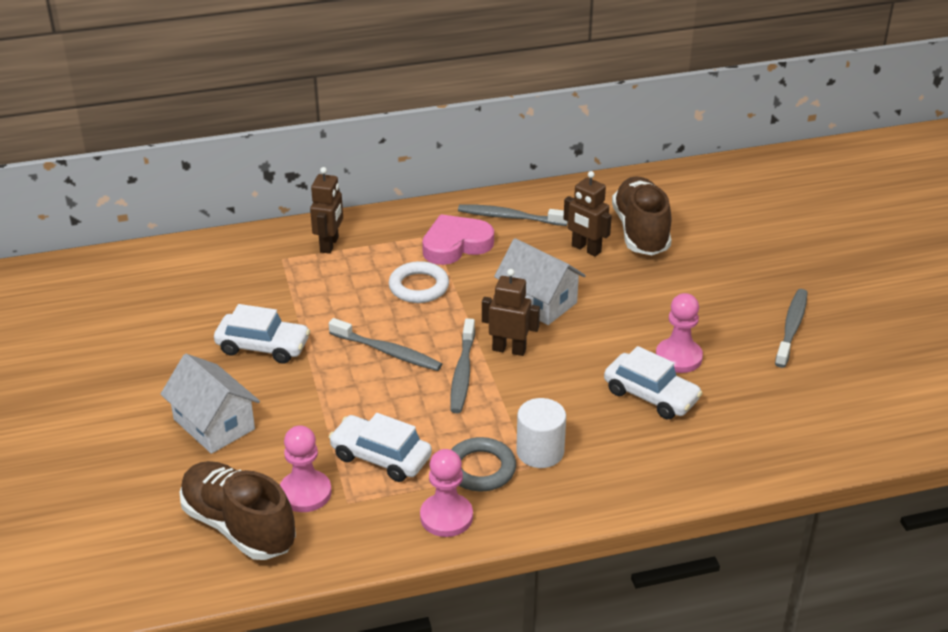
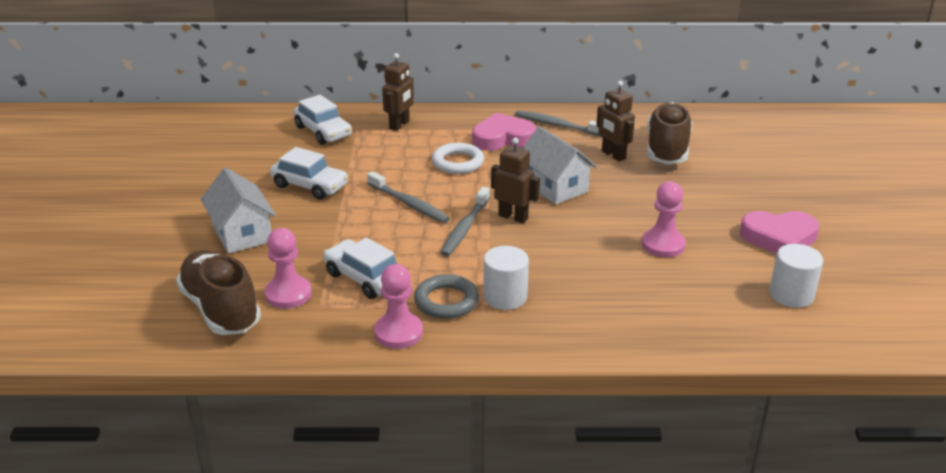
camera: 15 degrees right, 5 degrees down
white car [604,346,702,419] -> white car moved to [293,95,352,145]
grey toothbrush [775,289,808,368] -> pink heart [740,211,819,254]
none -> white cylinder [769,244,823,308]

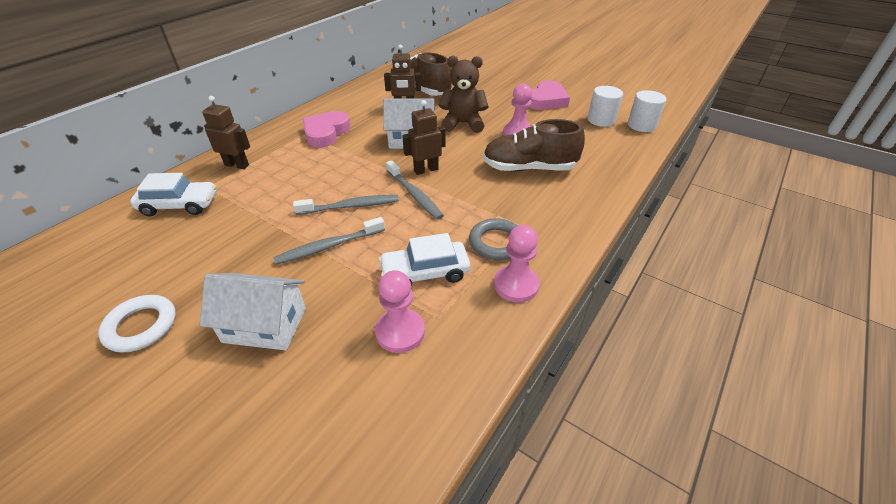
camera: 55 degrees left, 10 degrees up
brown shoe [176,250,261,335] -> brown shoe moved to [483,119,585,172]
white car [270,147,349,200] -> none
brown robot [382,53,414,131] -> brown robot turned 45 degrees counterclockwise [202,96,250,169]
white ring [432,143,484,174] -> white ring moved to [98,295,176,353]
white cylinder [483,246,529,310] -> white cylinder moved to [628,90,666,132]
grey toothbrush [515,110,602,137] -> grey toothbrush moved to [273,217,385,265]
none -> brown teddy bear [439,56,488,133]

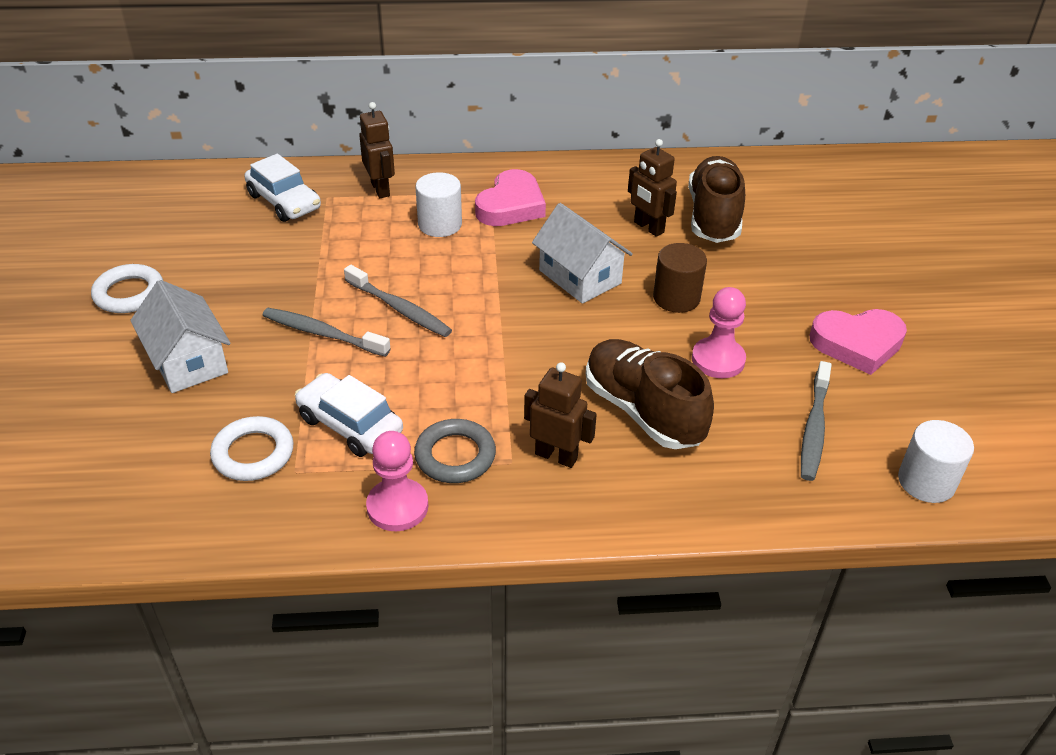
camera: 50 degrees right, 0 degrees up
pink heart [302,111,351,148] -> pink heart turned 135 degrees clockwise [475,169,546,226]
pink pawn [375,270,425,353] -> white ring [210,416,294,481]
grey toothbrush [386,160,444,220] -> grey toothbrush moved to [801,361,832,481]
brown robot [402,100,445,175] -> brown robot moved to [524,362,597,468]
brown teddy bear [439,56,488,133] -> brown cylinder [653,243,707,313]
white cylinder [588,86,623,127] -> white cylinder moved to [416,172,462,237]

